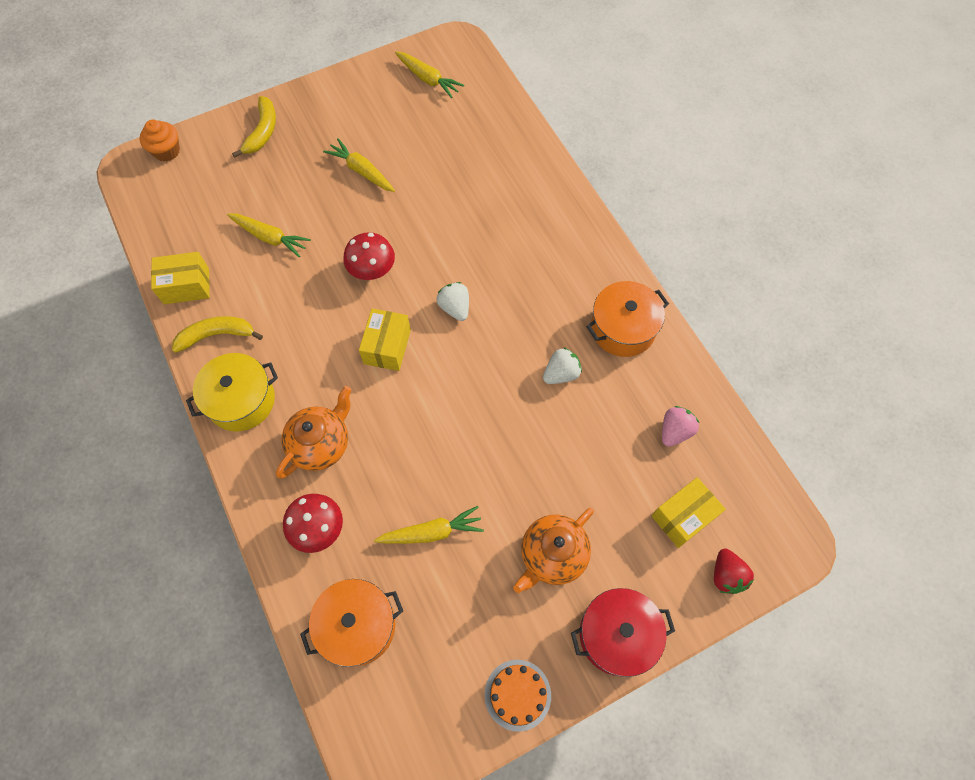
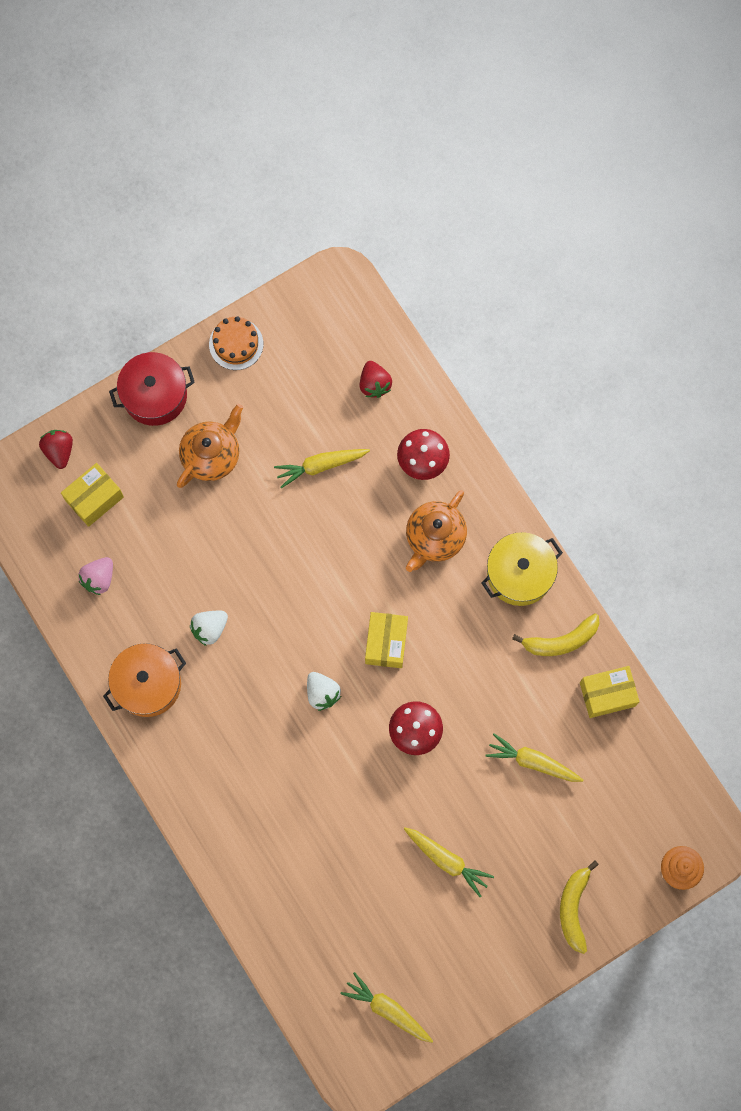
camera: 175 degrees right, 10 degrees up
orange pot [300,579,403,667] -> red strawberry [360,361,392,398]

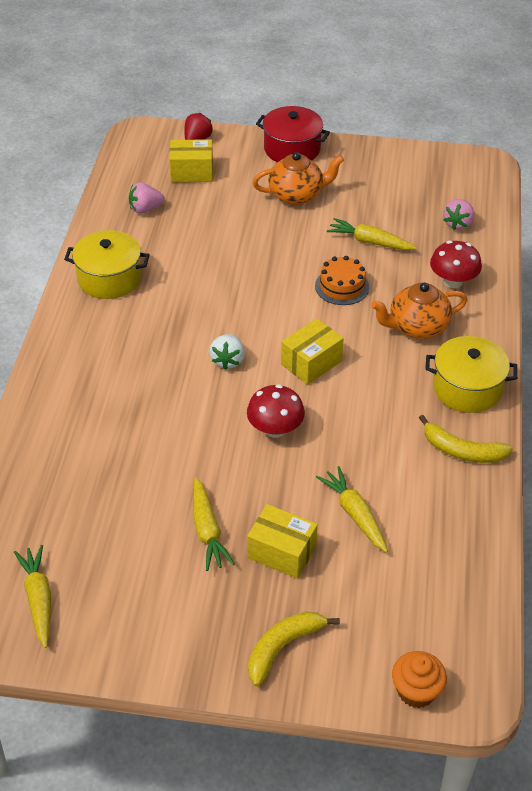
camera: 40 degrees right, 30 degrees down
orange pot [103,643,186,717] -> yellow pot [64,230,150,299]
white strawberry [190,611,228,646] -> none
orange cake [209,316,263,370] -> orange cake moved to [315,256,369,305]
red strawberry [360,361,392,398] -> pink strawberry [443,199,474,230]
yellow box [580,666,640,718] -> yellow box moved to [247,504,318,579]

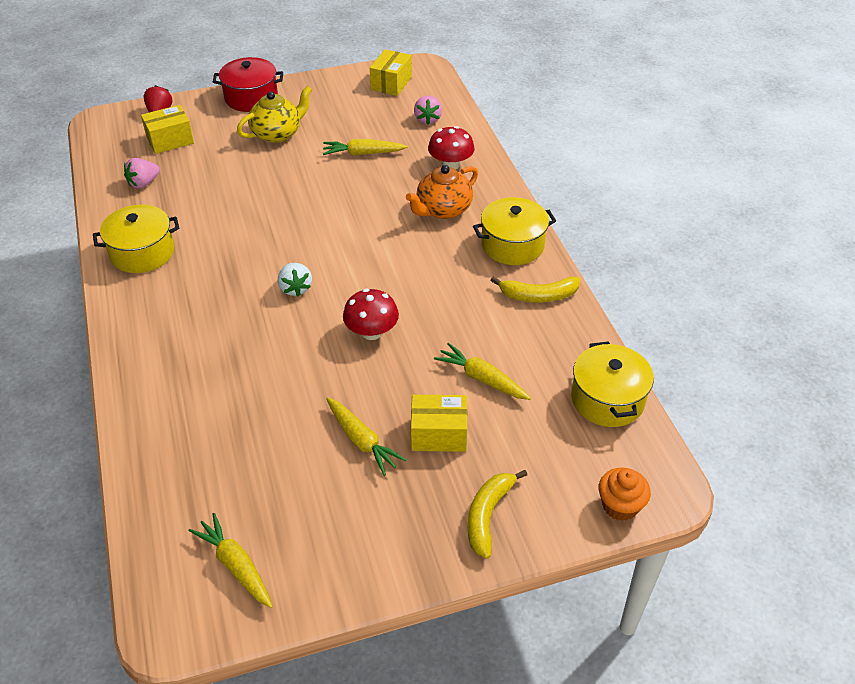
camera: 25 degrees left, 0 degrees up
orange teapot [252,152,344,205] -> yellow teapot [237,86,312,143]
yellow box [281,319,344,385] -> yellow box moved to [370,49,412,96]
orange cake [315,256,369,305] -> none
none -> yellow pot [571,341,654,427]

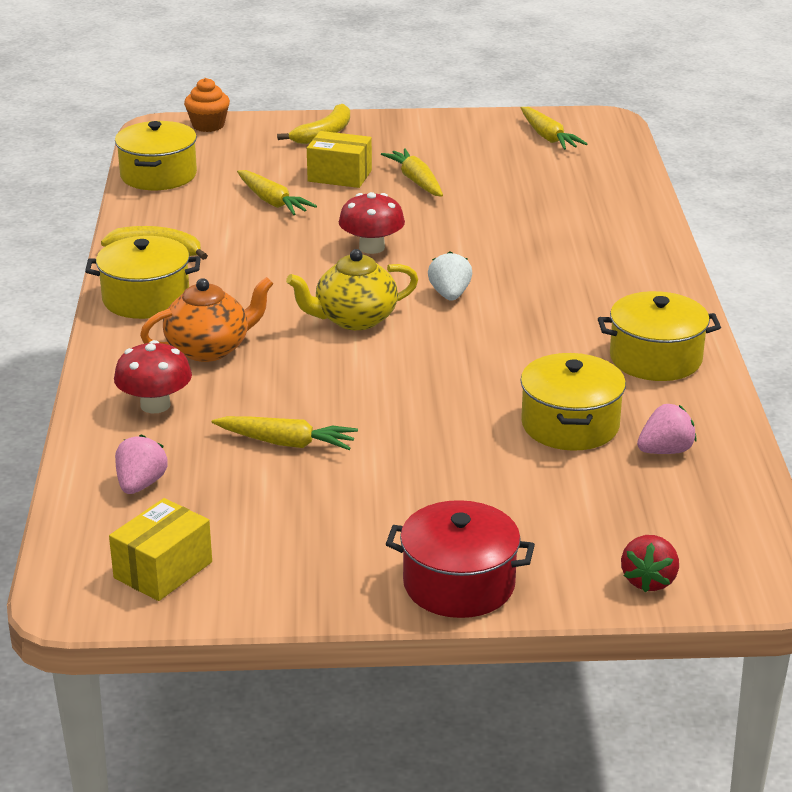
camera: 165 degrees left, 15 degrees down
yellow box [141,105,194,154] -> none
yellow teapot [237,86,312,143] -> yellow teapot moved to [286,249,418,330]
none -> yellow pot [520,353,626,451]

